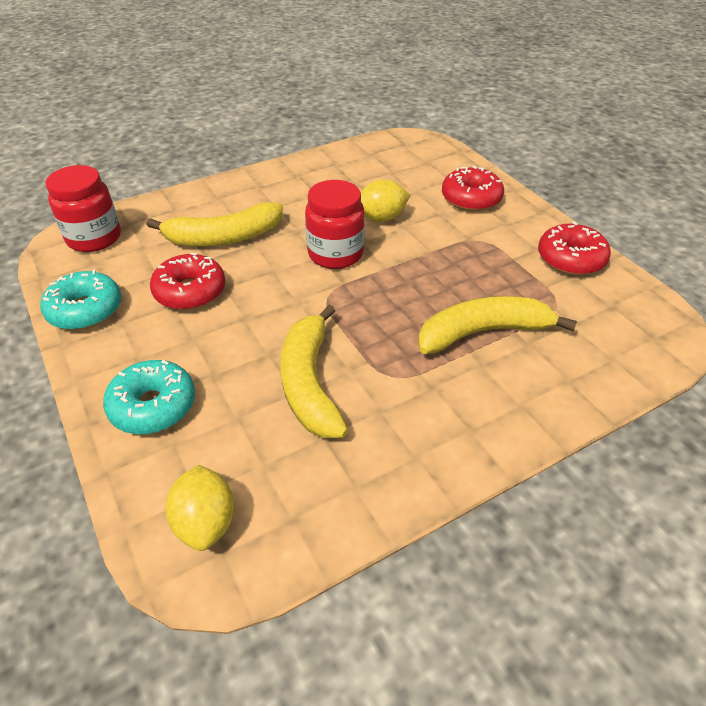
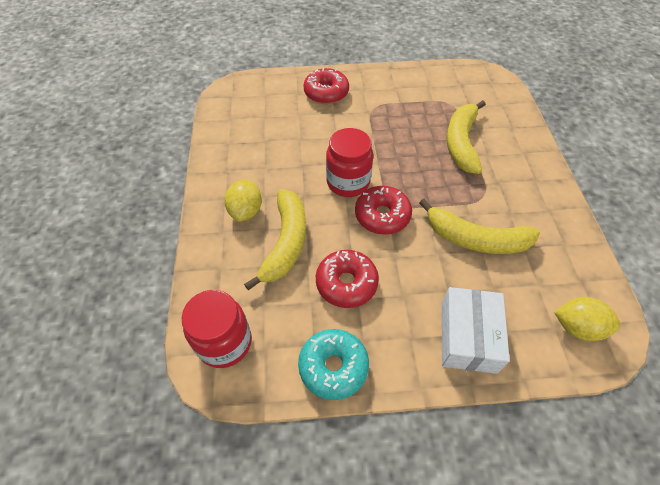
camera: 65 degrees left, 10 degrees up
turquoise donut [103,360,195,434] -> white box [441,287,510,374]
yellow lemon [361,179,410,222] -> yellow lemon moved to [224,180,262,222]
red donut [538,221,611,275] -> red donut moved to [355,186,412,235]

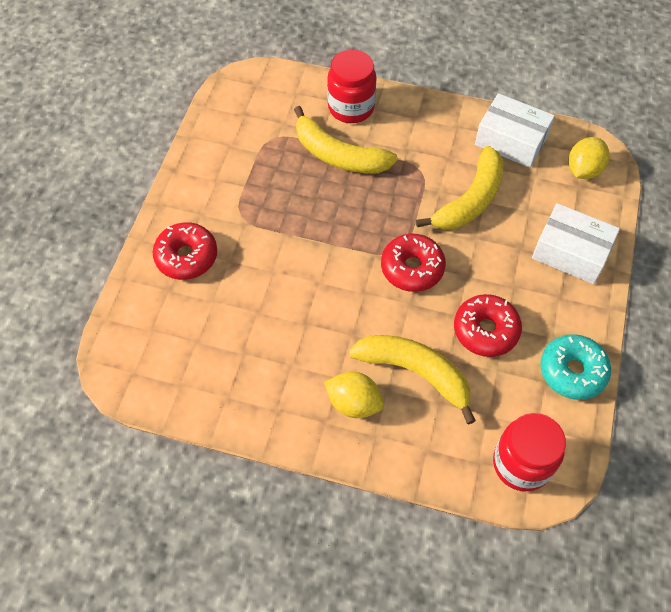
camera: 70 degrees left, 5 degrees up
red jar [326,128,373,197] -> red jar moved to [327,50,377,123]
none -> white box [475,93,555,168]

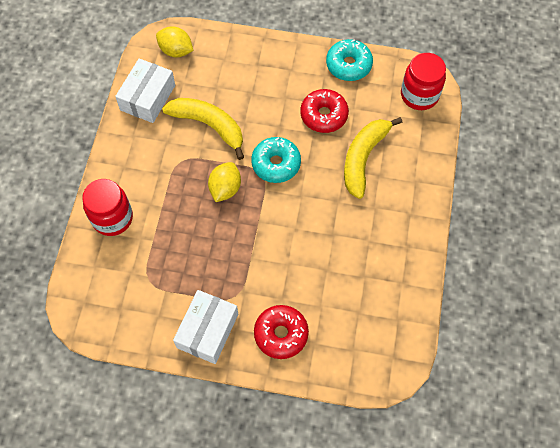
camera: 95 degrees left, 5 degrees up
yellow banana [294,106,398,173] -> none
yellow lemon [324,372,384,418] -> yellow lemon moved to [208,162,241,202]
red donut [381,234,446,292] -> turquoise donut [251,137,301,183]
white box [532,203,620,284] -> white box moved to [173,290,238,364]

